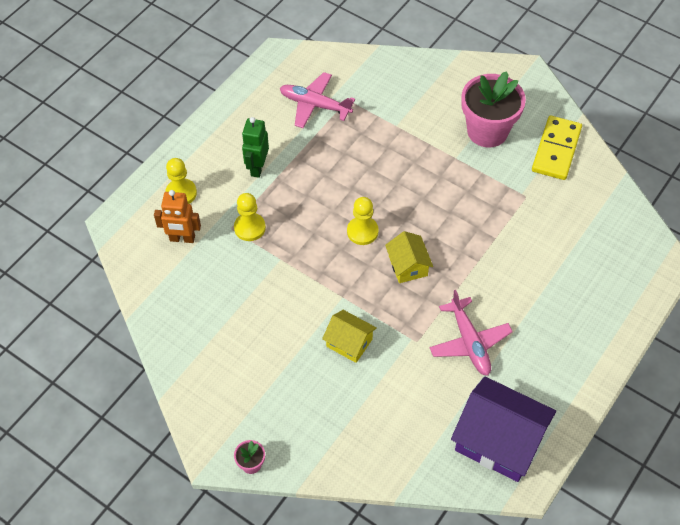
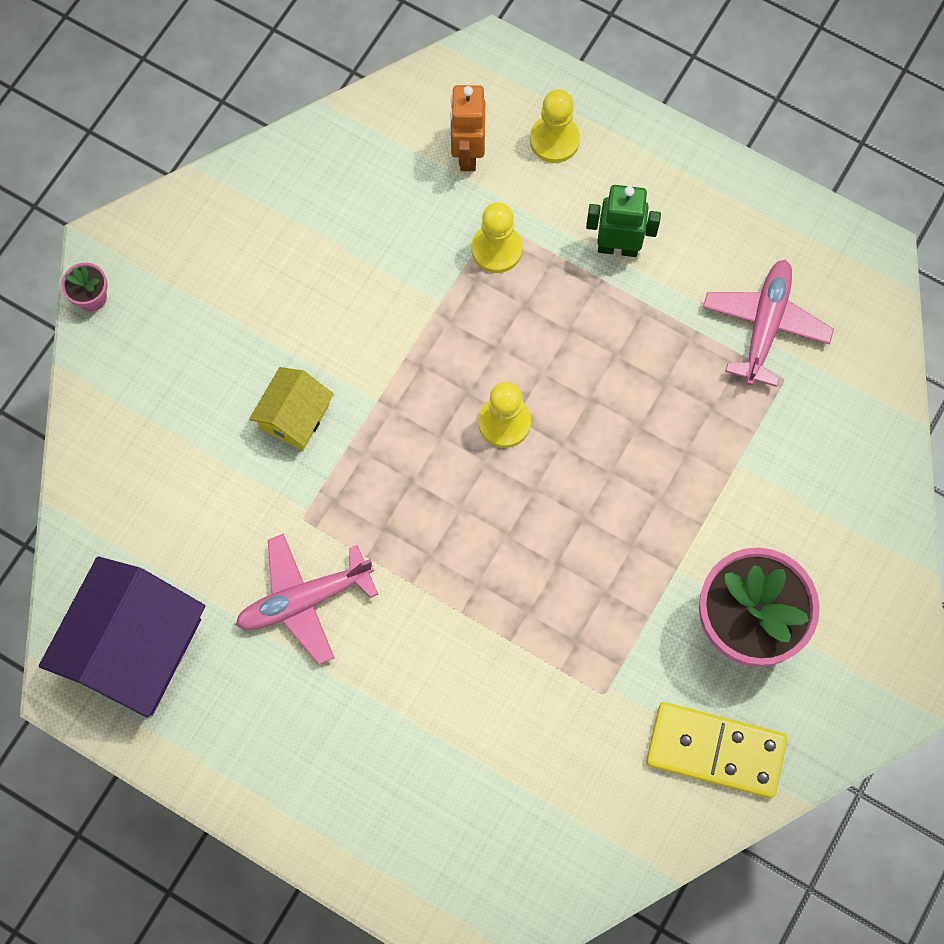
camera: 85 degrees right, 15 degrees up
yellow house [385,231,433,283] -> none

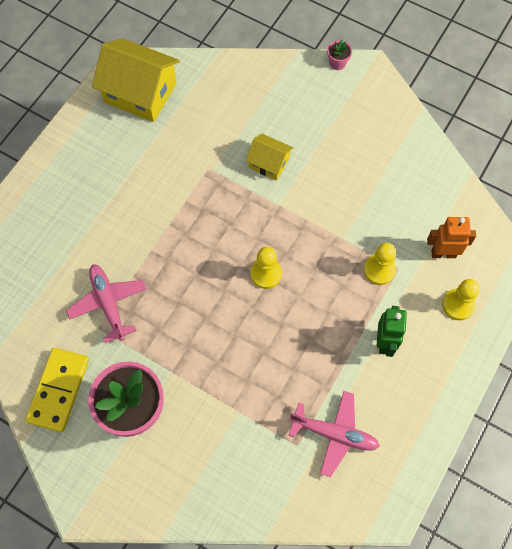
camera: 90 degrees right, 5 degrees down
purple house [39,556,205,718] -> yellow house [92,38,180,122]
pink plane [236,533,378,665] -> pink plane moved to [66,264,147,343]

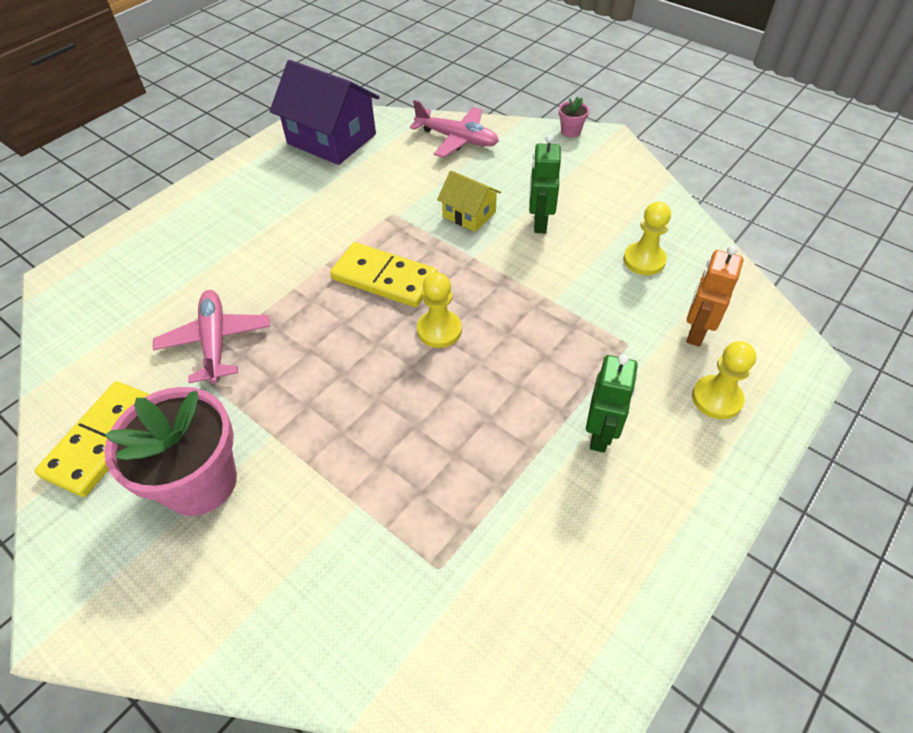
camera: 10 degrees right, 15 degrees down
yellow house [92,38,180,122] -> purple house [270,60,379,165]
pink plane [288,391,380,477] -> pink plane moved to [410,100,499,158]
yellow pawn [364,243,396,285] -> yellow pawn moved to [624,202,671,275]
orange robot [427,217,476,258] -> orange robot turned 75 degrees counterclockwise [686,245,743,347]
none -> yellow domino [330,242,438,307]
none -> green robot [529,135,561,233]

